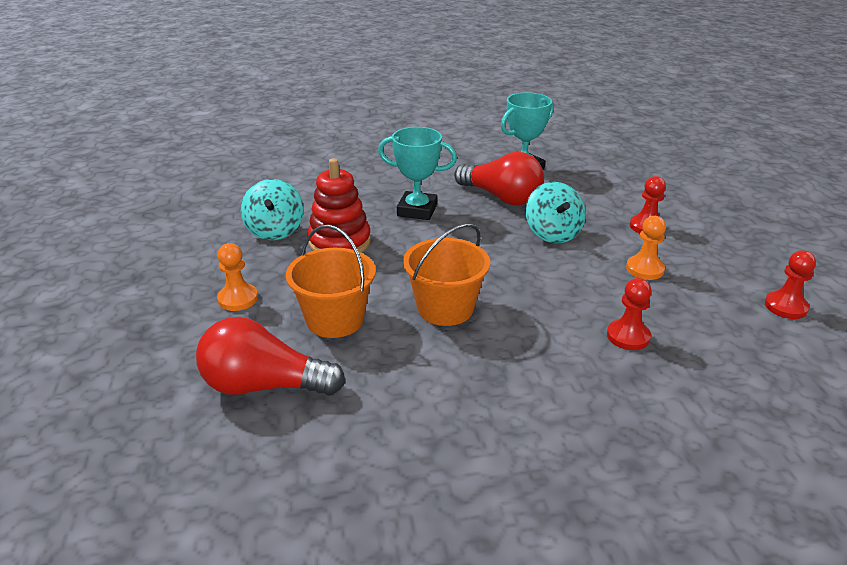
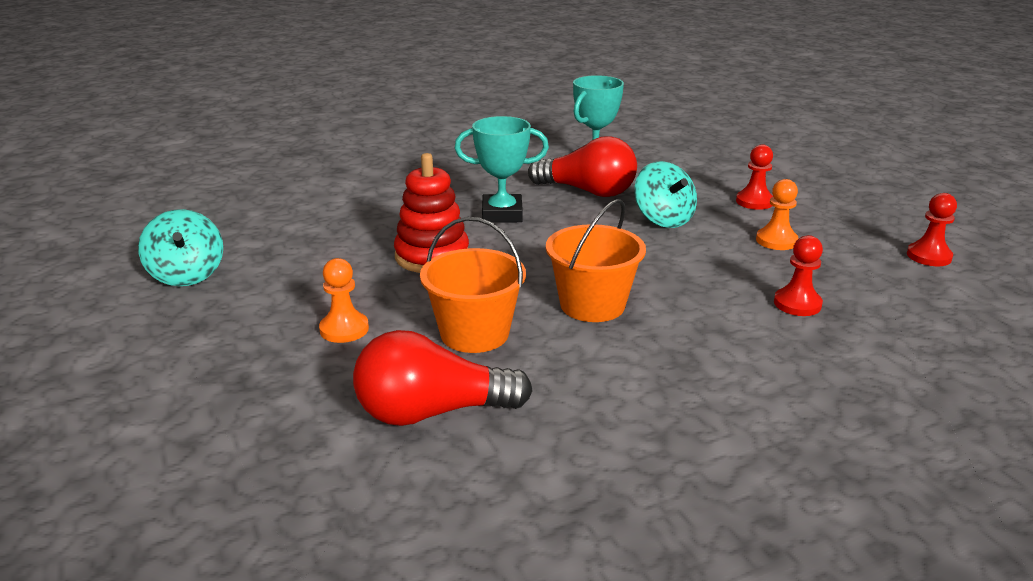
camera: 15 degrees left, 5 degrees down
turquoise spinning top [241,179,304,240] -> turquoise spinning top moved to [138,209,223,286]

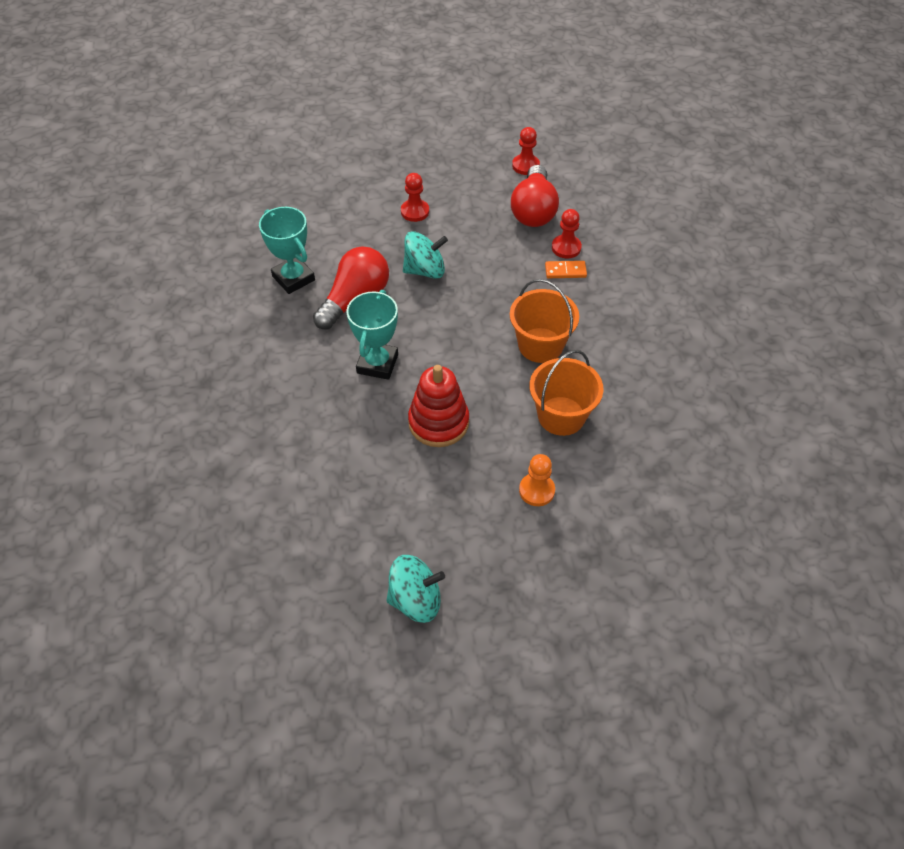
camera: 75 degrees left, 25 degrees up
red light bulb [353,330,533,426] -> red light bulb moved to [511,165,559,227]
orange pawn [756,179,798,250] -> none
none -> orange domino [545,261,587,278]

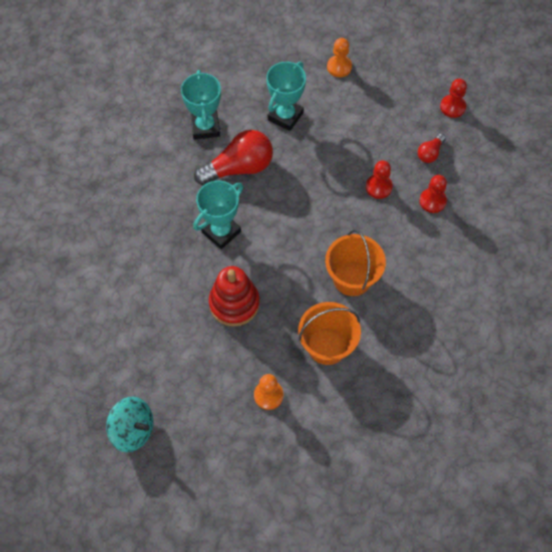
camera: 30 degrees right, 10 degrees up
red pawn [401,173,429,222] -> red pawn moved to [366,160,393,199]
turquoise spinning top [403,231,448,279] -> none
red light bulb [511,165,559,227] -> red light bulb [417,134,446,163], size x0.49
orange domino [545,261,587,278] -> none
none -> turquoise trophy [266,62,306,131]
none -> orange pawn [327,38,352,77]

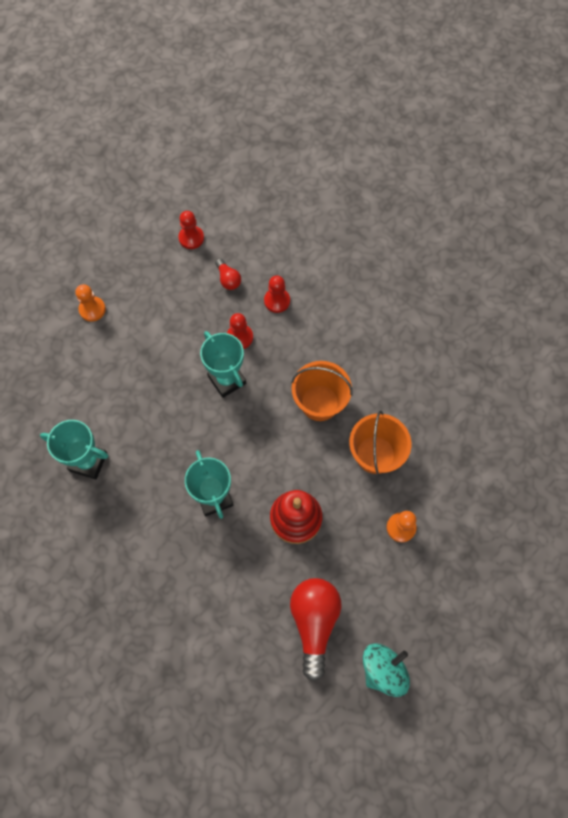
camera: 65 degrees left, 5 degrees up
red light bulb [194,130,273,185] -> red light bulb moved to [290,578,341,681]
turquoise trophy [266,62,306,131] -> turquoise trophy moved to [200,331,246,398]

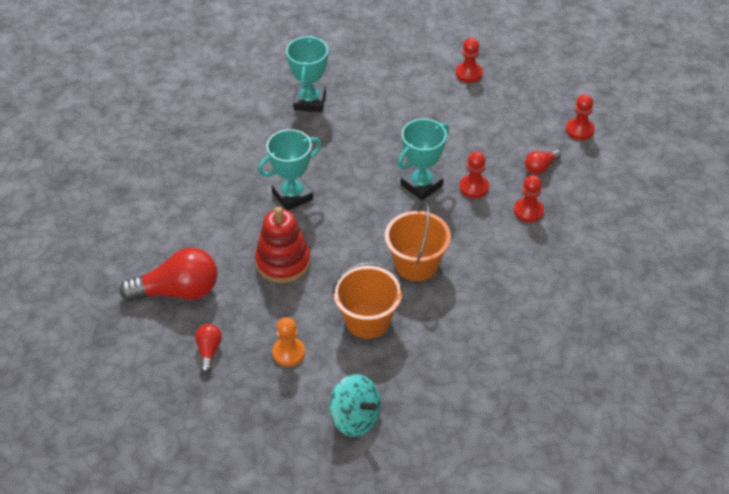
camera: 80 degrees right, 20 degrees down
orange pawn [76,284,106,322] -> red pawn [456,38,483,83]
turquoise spinning top [363,644,410,697] -> turquoise spinning top moved to [329,374,381,437]
none -> red light bulb [195,324,222,373]

